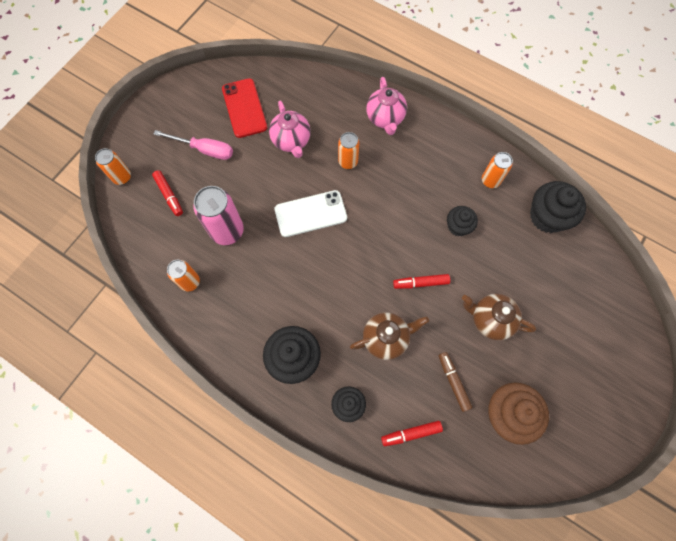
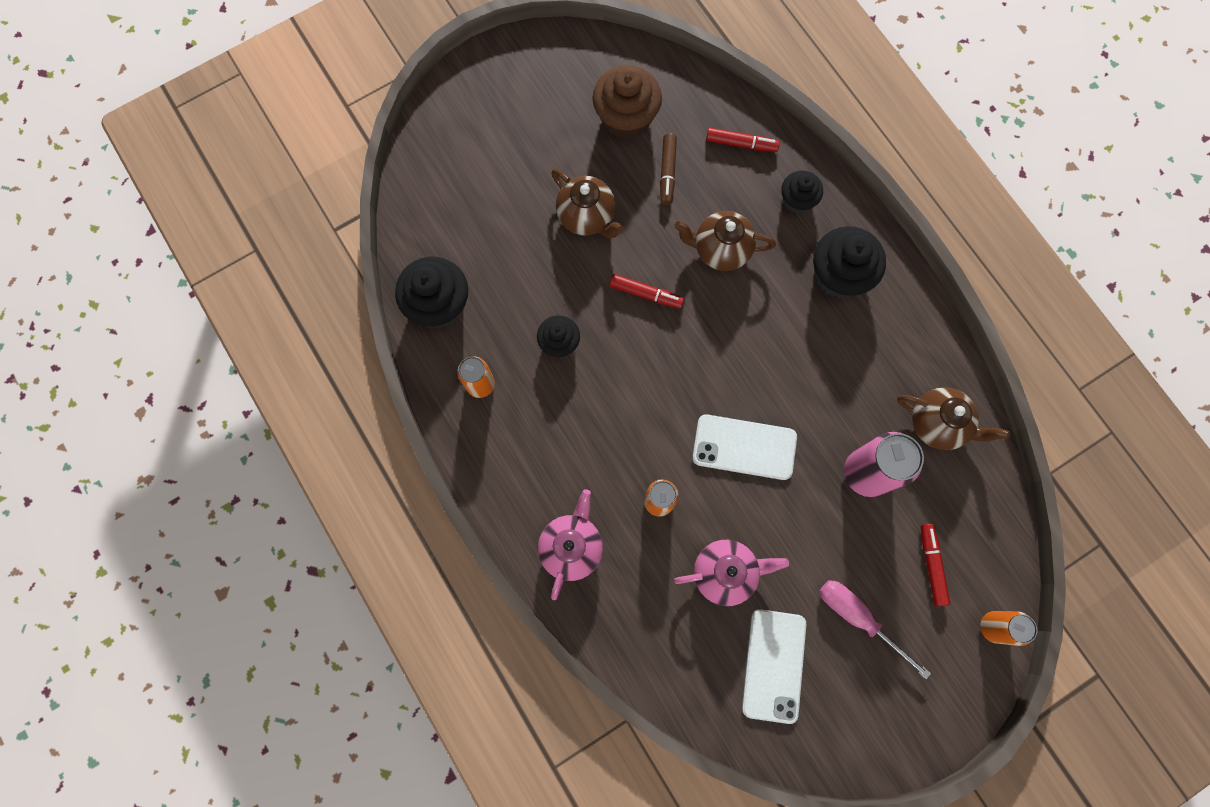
camera: 155 degrees left, 5 degrees up
orange can [167,260,200,291] -> brown teapot [897,387,1010,450]
red phone [222,78,267,138] -> white phone [742,609,806,724]
pink teapot [269,101,311,158] -> pink teapot turned 75 degrees clockwise [674,540,789,606]

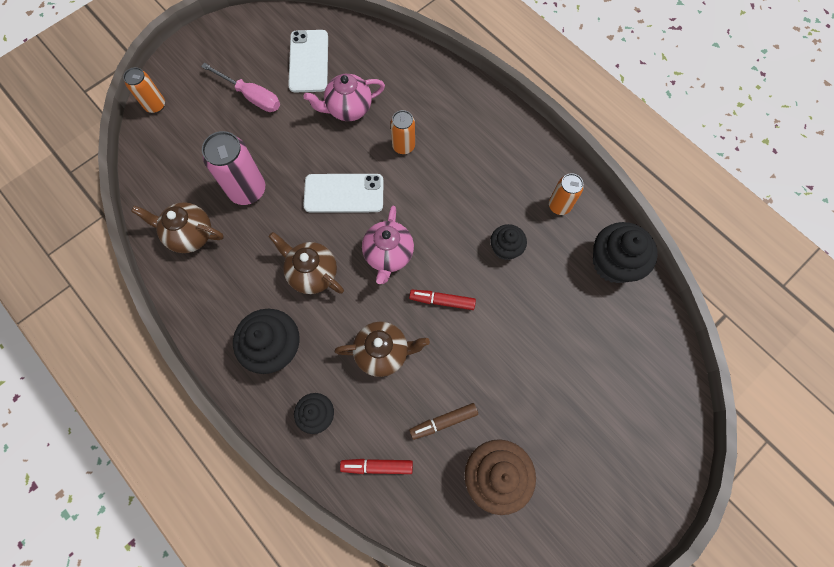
camera: 170 degrees right, 5 degrees down
pink teapot [538,489,603,600] -> pink teapot moved to [362,206,414,284]
brown teapot [551,169,624,238] -> brown teapot moved to [268,232,344,294]
brown marker [660,134,677,205] -> brown marker turned 105 degrees counterclockwise [409,403,478,440]
red marker [921,523,950,606] -> none

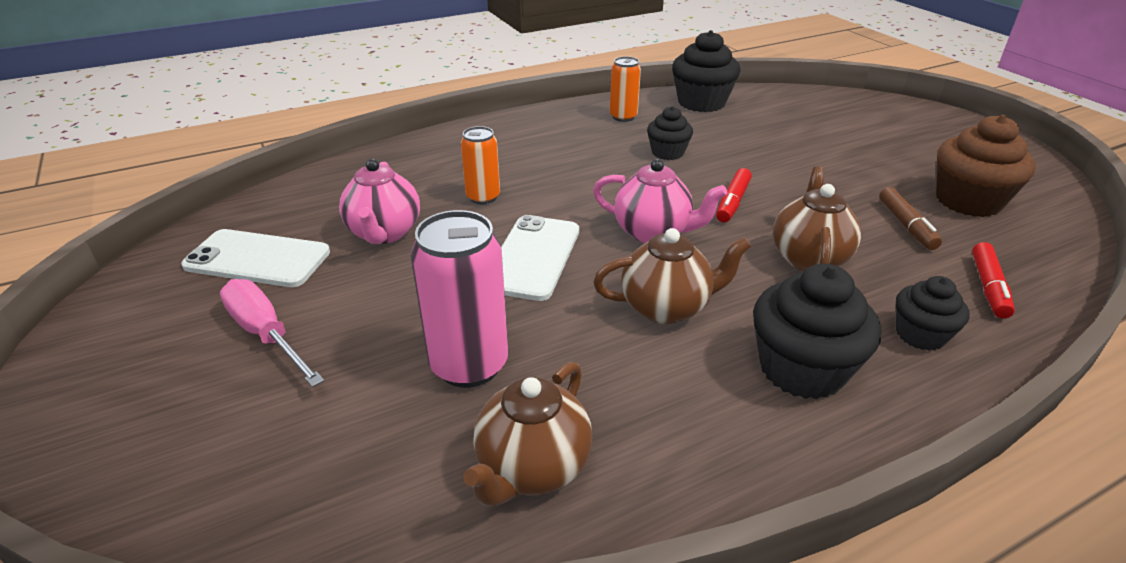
camera: 75 degrees left, 35 degrees down
orange can [123,67,165,113] -> none
pink screwdriver [201,63,280,112] -> pink screwdriver turned 90 degrees counterclockwise [220,279,324,387]
brown teapot [268,232,344,294] -> brown teapot turned 150 degrees counterclockwise [593,228,751,324]

